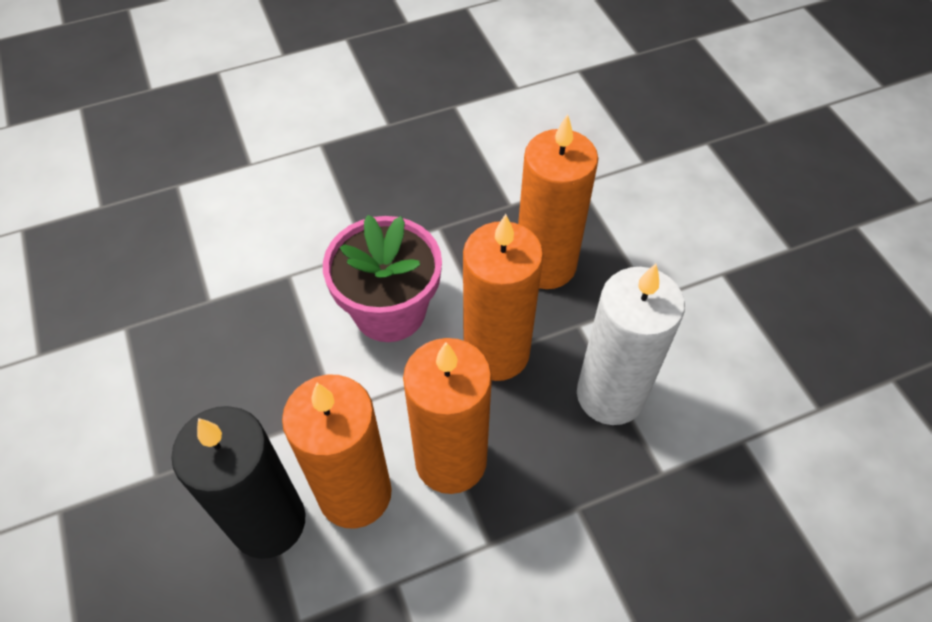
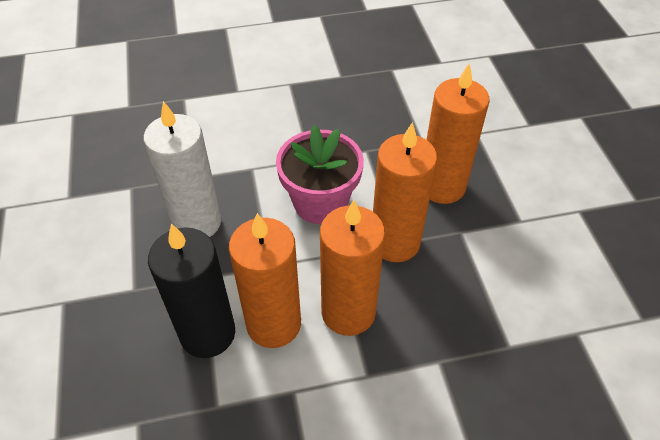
camera: 10 degrees right, 5 degrees down
white candle [577,264,685,425] -> white candle moved to [144,101,221,237]

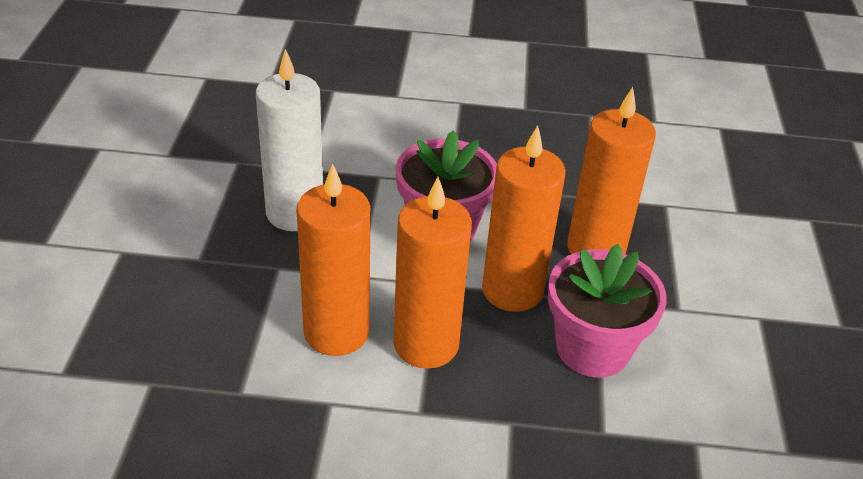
camera: 15 degrees right, 10 degrees down
black candle [148,224,235,358] -> none
none -> pink flower pot [548,244,667,378]

